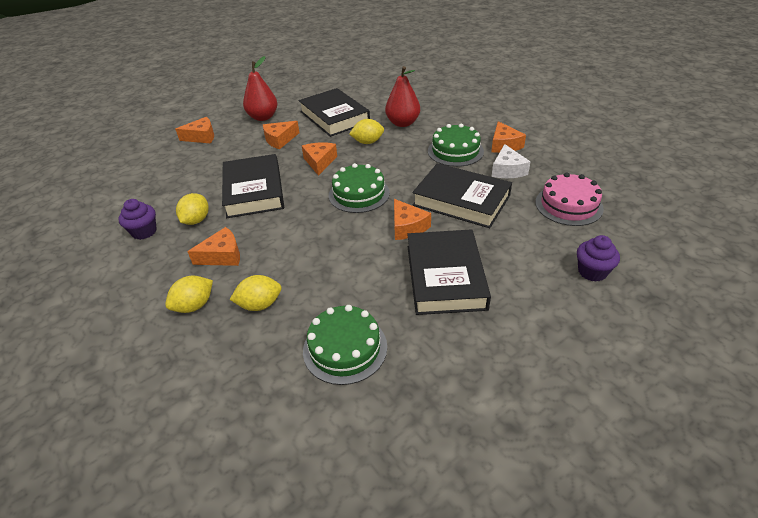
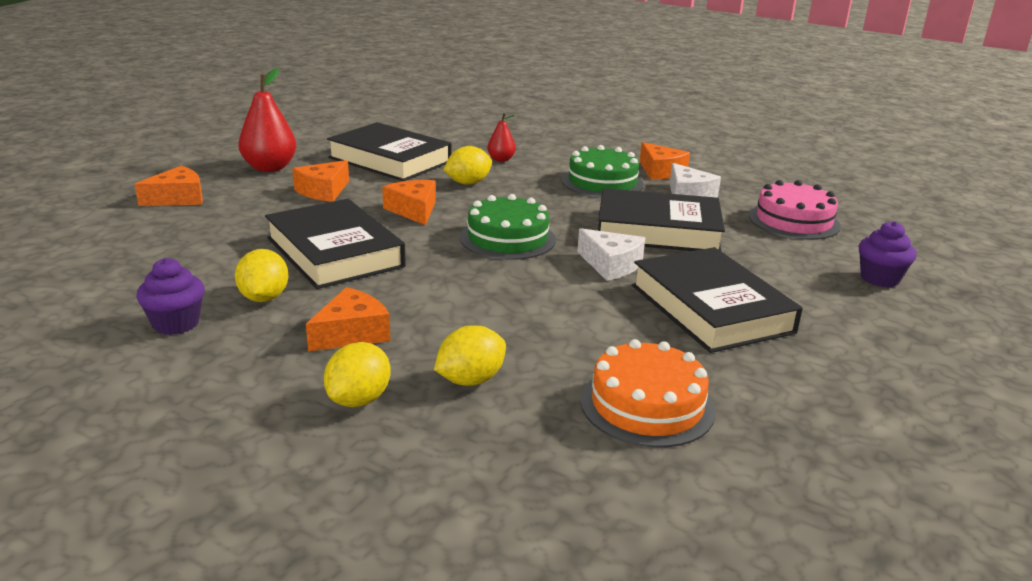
camera: 25 degrees left, 15 degrees down
green cake [303,305,387,385] -> orange cake [580,339,715,447]
red pear [385,66,420,127] -> red pear [487,113,516,162], size x0.54
orange cheese [394,199,431,240] -> white cheese [577,228,645,281]

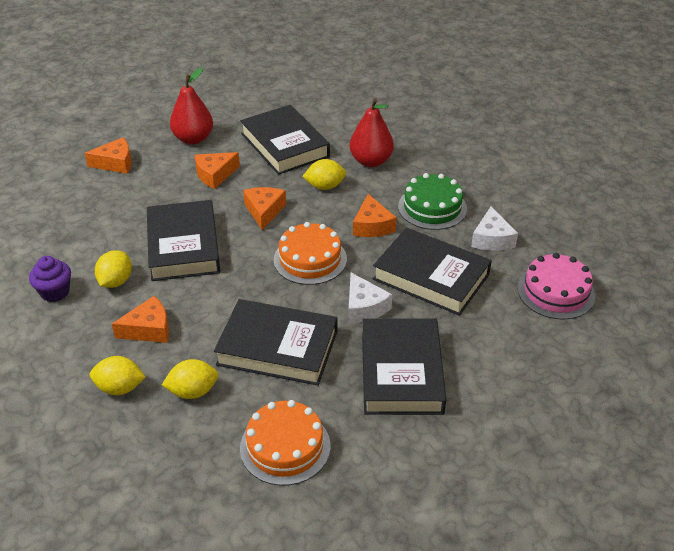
camera: 25 degrees right, 15 degrees up
yellow lemon [324,342,391,407] -> yellow lemon turned 45 degrees clockwise [90,356,146,395]
green cake [460,194,556,260] -> orange cake [273,222,347,285]
red pear [487,113,516,162] -> red pear [350,98,394,167], size x1.85
orange cheese [640,142,690,180] -> orange cheese moved to [353,194,397,237]
purple cupcake [859,221,917,287] -> none
none -> black book [214,299,338,386]

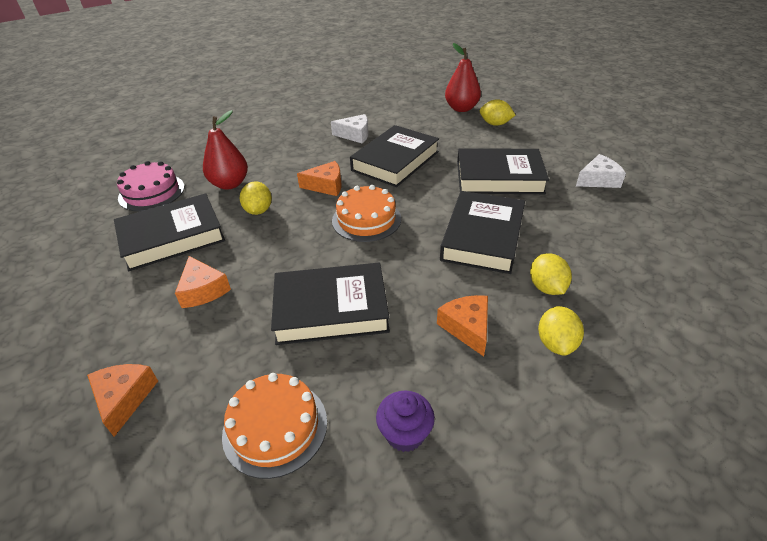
camera: 85 degrees left, 0 degrees up
yellow lemon [95,250,132,288] -> yellow lemon moved to [480,99,515,126]
red pear [170,68,213,144] -> red pear moved to [445,43,481,112]
orange cake [240,400,331,486] -> orange cake moved to [222,373,327,479]
orange cheese [243,187,286,230] -> none
white cheese [348,273,392,323] -> white cheese moved to [576,154,626,188]
green cake [398,173,467,230] -> none
pink cake [518,253,595,320] -> pink cake moved to [117,161,184,211]

